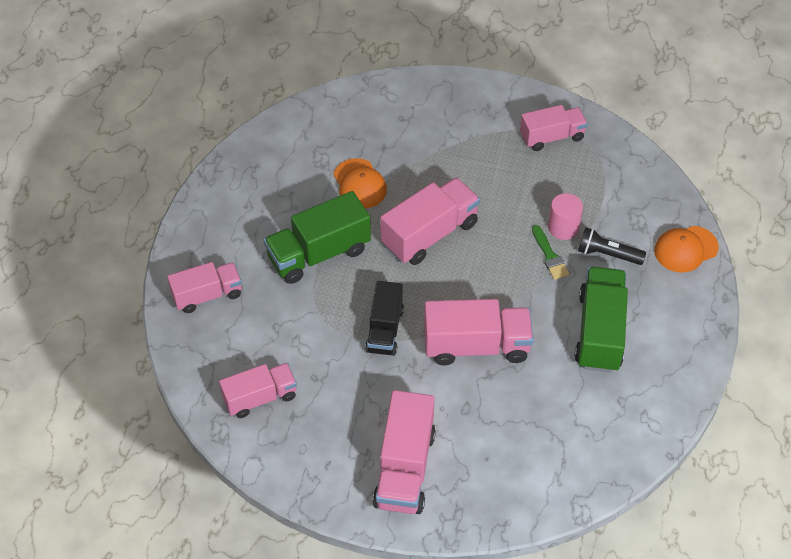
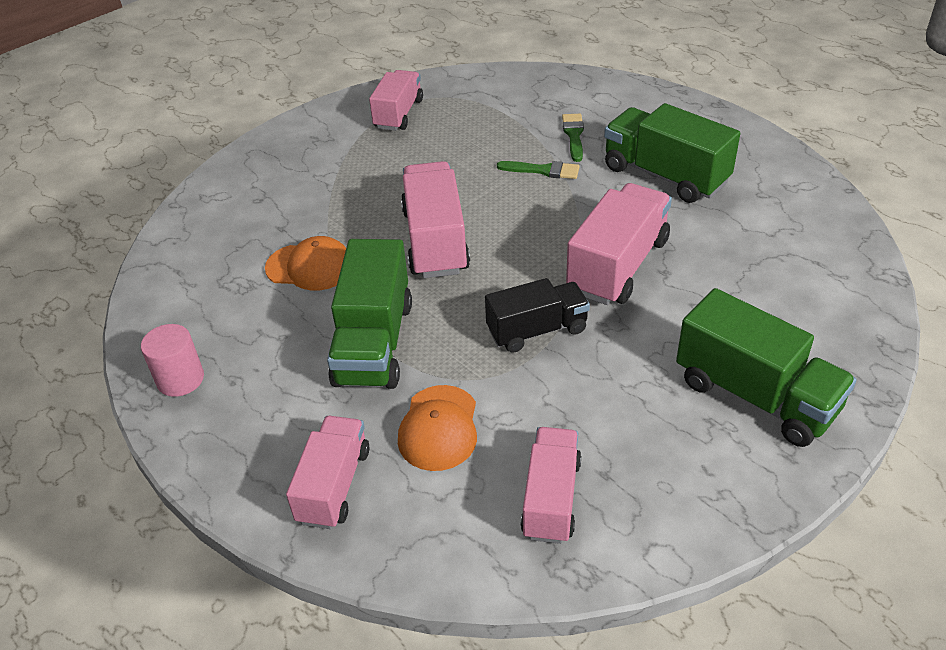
camera: 55 degrees left, 10 degrees down
black truck [365,281,404,356] -> black truck turned 60 degrees counterclockwise [485,278,590,353]
pink truck [373,390,436,514] -> green truck [676,288,857,447]
pink cylinder [548,193,583,240] -> pink cylinder moved to [141,324,204,397]
black flashlight [578,227,646,265] -> green brush [562,114,584,162]
orange cap [654,226,719,273] -> orange cap moved to [398,385,477,471]

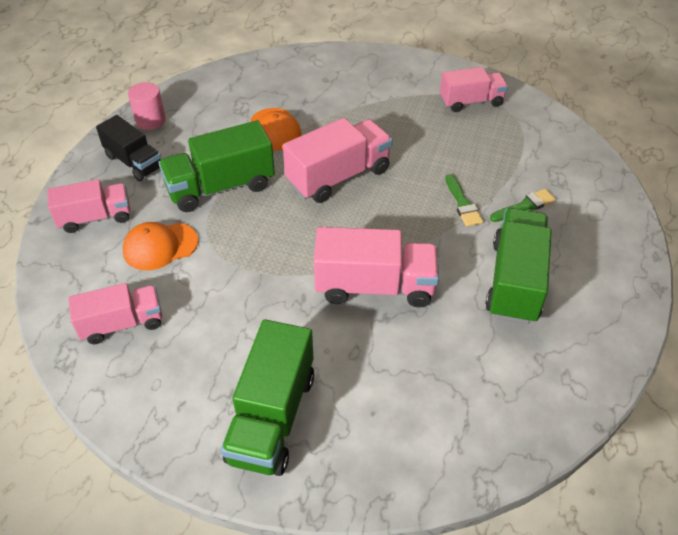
camera: 60 degrees right, 5 degrees up
black truck [485,278,590,353] -> black truck moved to [96,115,161,181]

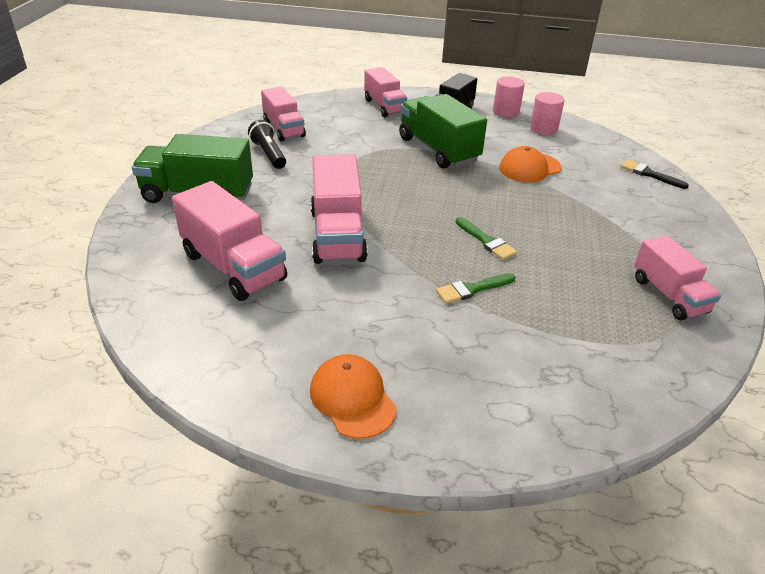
camera: 80 degrees right, 10 degrees down
orange cap [123,222,198,270] -> orange cap moved to [310,354,397,439]
pink truck [283,118,393,203] -> pink truck moved to [172,181,287,301]
green truck [485,208,552,324] -> none
green brush [490,189,556,222] -> green brush moved to [455,217,517,260]
none -> black flashlight [248,120,286,169]
none -> pink cylinder [530,92,565,135]
none -> black brush [620,159,689,189]

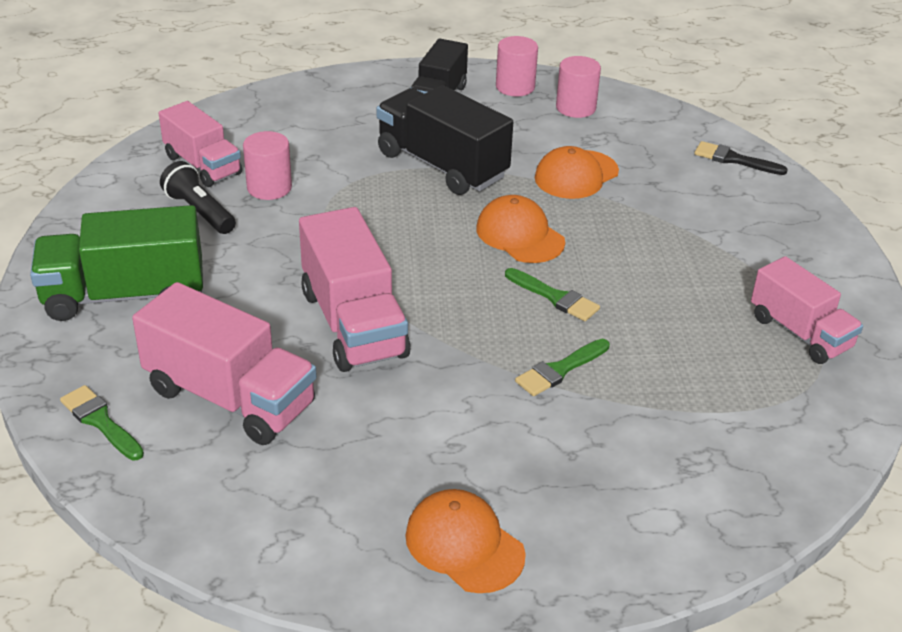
camera: 15 degrees left, 0 degrees up
pink truck [364,67,407,117] -> none
green truck [399,94,487,169] -> black truck [376,85,513,195]
none -> green brush [60,385,144,460]
none -> pink cylinder [243,131,292,200]
none -> orange cap [476,195,565,263]

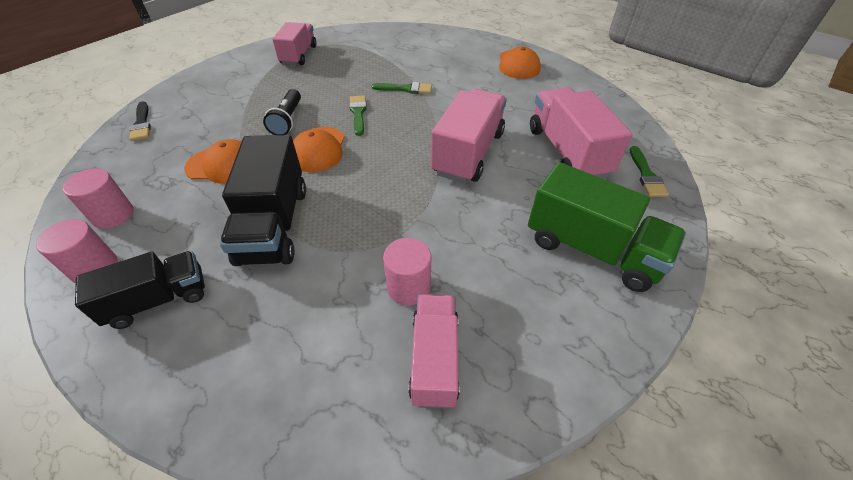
camera: 135 degrees left, 10 degrees up
black flashlight [160,161,236,234] -> black flashlight moved to [263,89,301,135]

